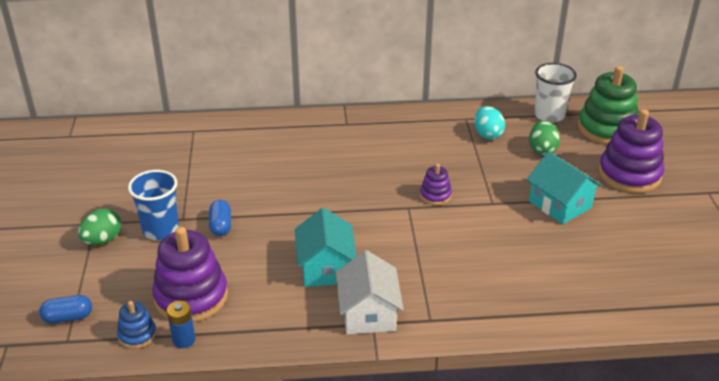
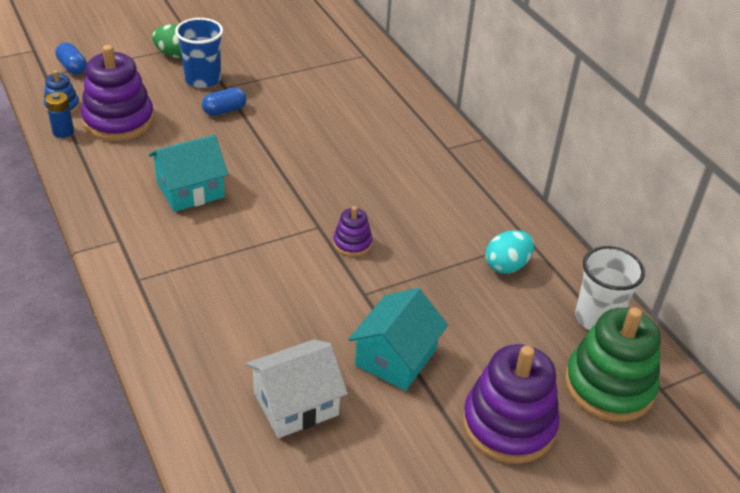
camera: 65 degrees right, 5 degrees up
white house [336,250,404,334] -> white house moved to [246,339,348,438]
green egg [529,121,560,155] -> none

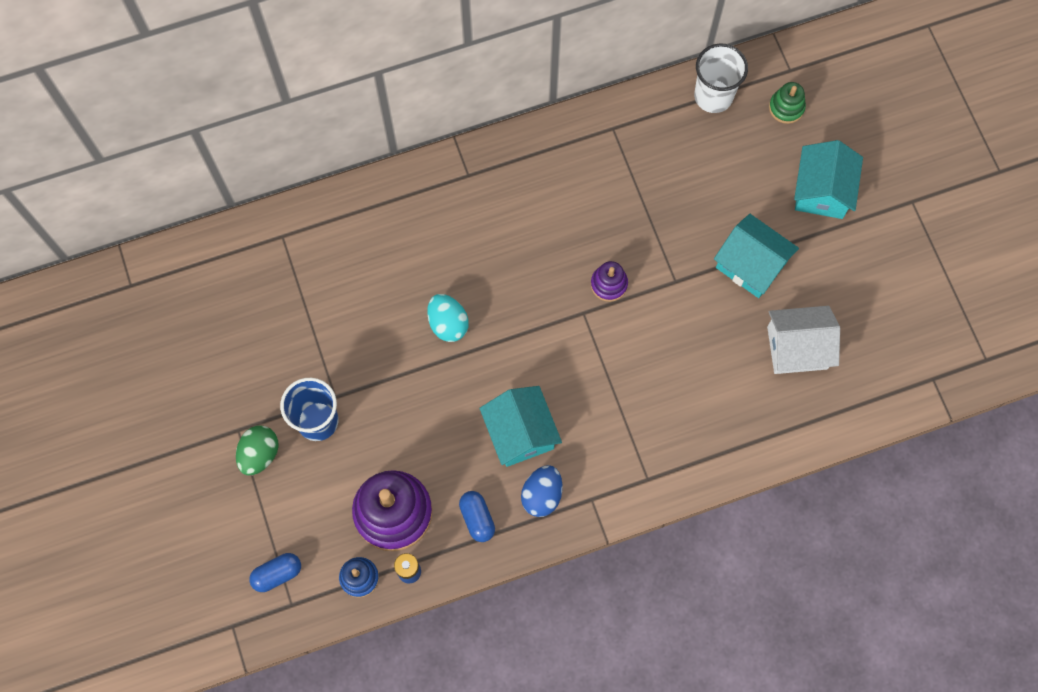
camera: 80 degrees left, 30 degrees up
blue capsule [202,88,246,116] -> blue capsule moved to [459,491,495,542]
white house [246,339,348,438] -> white house turned 75 degrees counterclockwise [767,306,840,374]
purple stacking toy [462,344,560,464] -> turquoise house [794,140,863,219]
turquoise egg [485,230,534,274] -> turquoise egg moved to [427,294,469,342]
green stacking toy [565,307,661,422] -> green stacking toy [769,82,806,124], size x0.49
none -> blue egg [521,465,562,517]

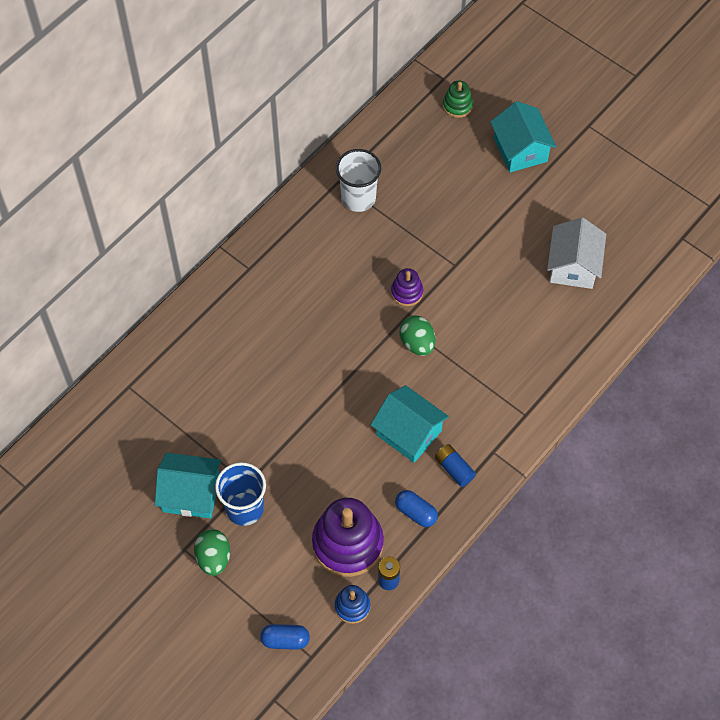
camera: 30 degrees left, 10 degrees down
blue capsule [250,553,301,592] -> blue capsule turned 60 degrees clockwise [260,624,310,650]
turquoise egg [427,294,469,342] -> none
blue egg [521,465,562,517] -> blue battery [435,444,476,487]
white cup [694,43,748,113] -> white cup moved to [336,149,381,212]
turquoise house [714,214,799,298] -> turquoise house moved to [155,453,221,519]
white house [767,306,840,374] -> white house turned 45 degrees counterclockwise [547,218,606,289]
none -> green egg [400,316,435,356]

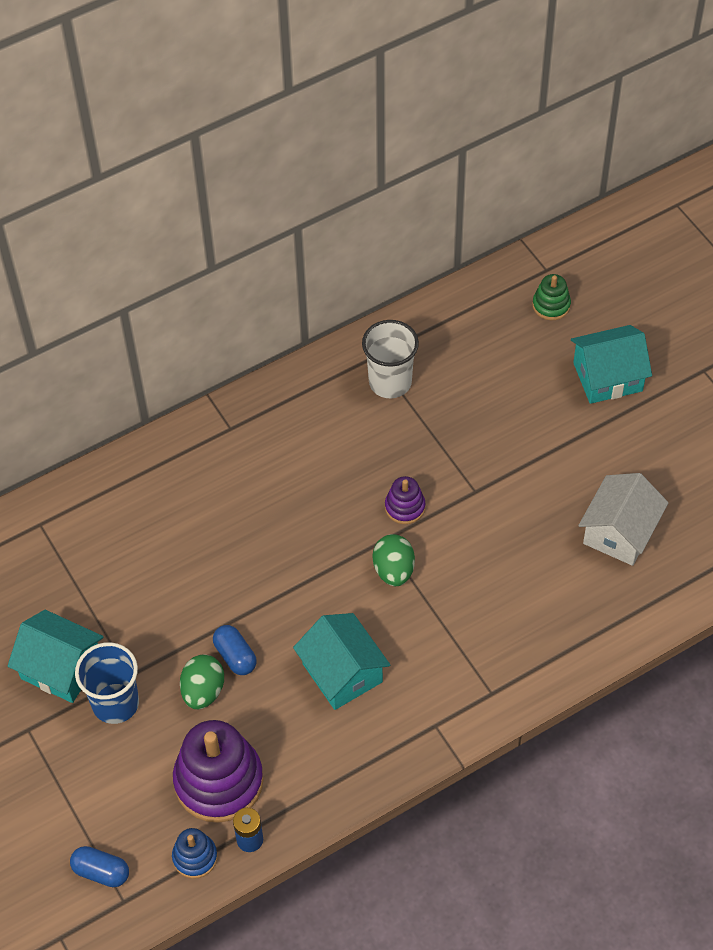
camera: 20 degrees right, 5 degrees down
green egg [194,529,230,576] -> green egg moved to [180,654,224,709]
blue capsule [395,490,438,527] -> blue capsule moved to [213,625,257,675]
blue battery [435,444,476,487] -> none
turquoise house [490,101,556,172] -> turquoise house turned 75 degrees clockwise [571,325,652,404]

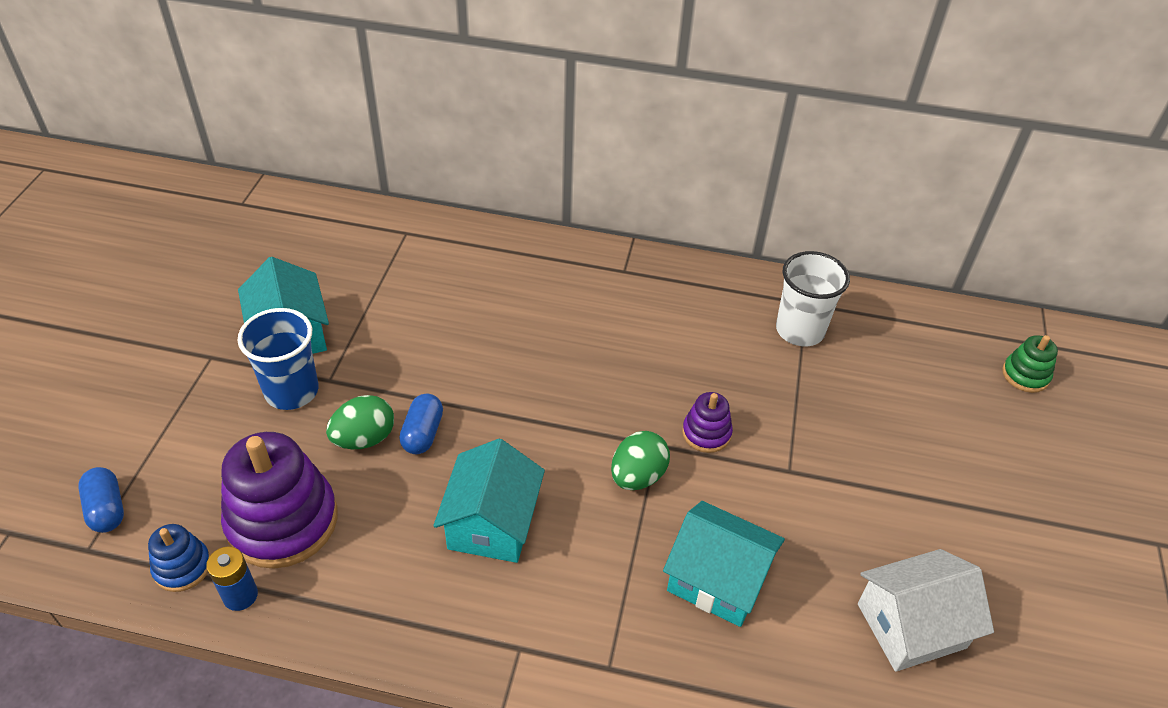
camera: 40 degrees right, 10 degrees down
turquoise house [571,325,652,404] -> turquoise house moved to [663,501,785,627]

